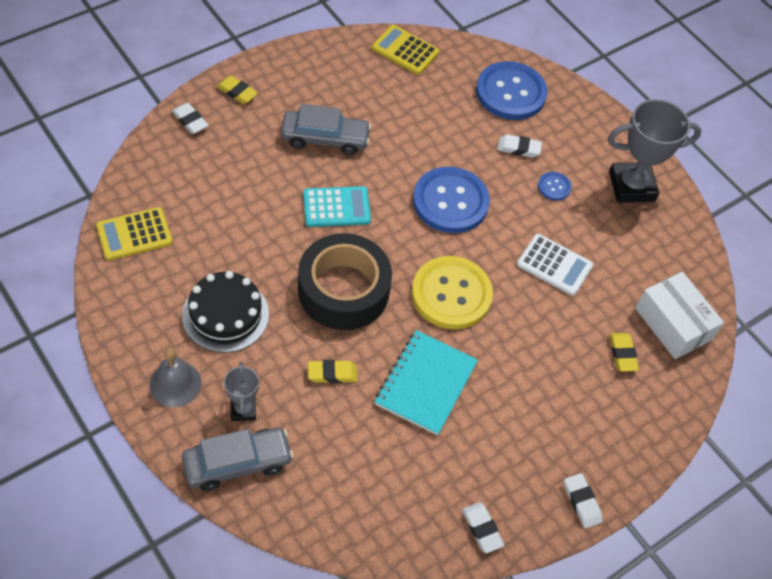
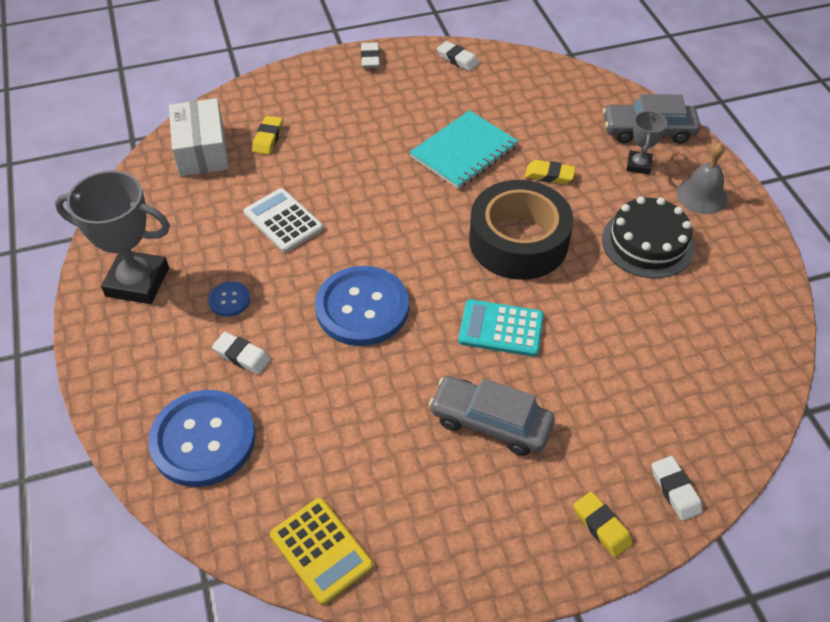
camera: 155 degrees left, 5 degrees down
yellow calculator [96,207,173,260] -> none
yellow button [412,256,493,329] -> none
white eraser [462,502,504,553] -> white eraser turned 45 degrees counterclockwise [437,41,479,71]

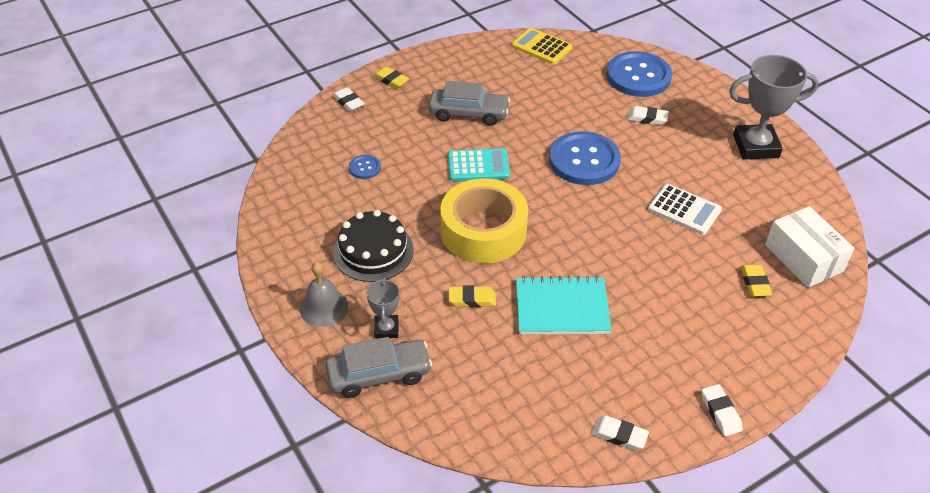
camera: 165 degrees right, 5 degrees down
blue button [208,281,250,317] -> blue button moved to [349,155,381,179]
turquoise notebook [409,110,518,189] -> turquoise notebook turned 60 degrees clockwise [516,276,611,334]
black tape [469,180,573,280] -> yellow tape [440,178,528,264]

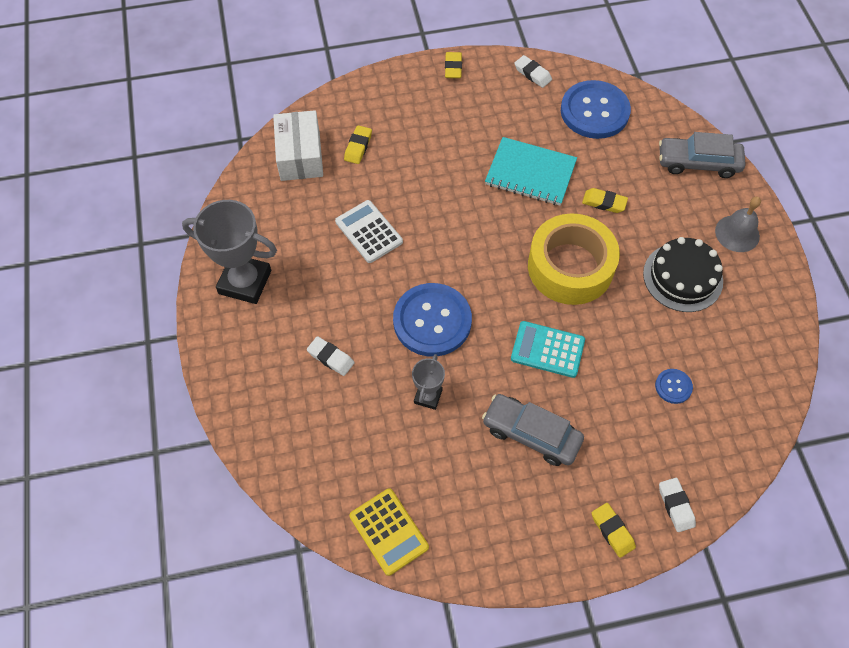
camera: 160 degrees left, 15 degrees up
grey trophy [366,277,400,339] -> grey trophy moved to [412,354,445,410]
blue button [606,51,672,97] -> blue button moved to [561,80,631,139]
white eraser [701,384,743,436] -> yellow eraser [445,52,462,78]

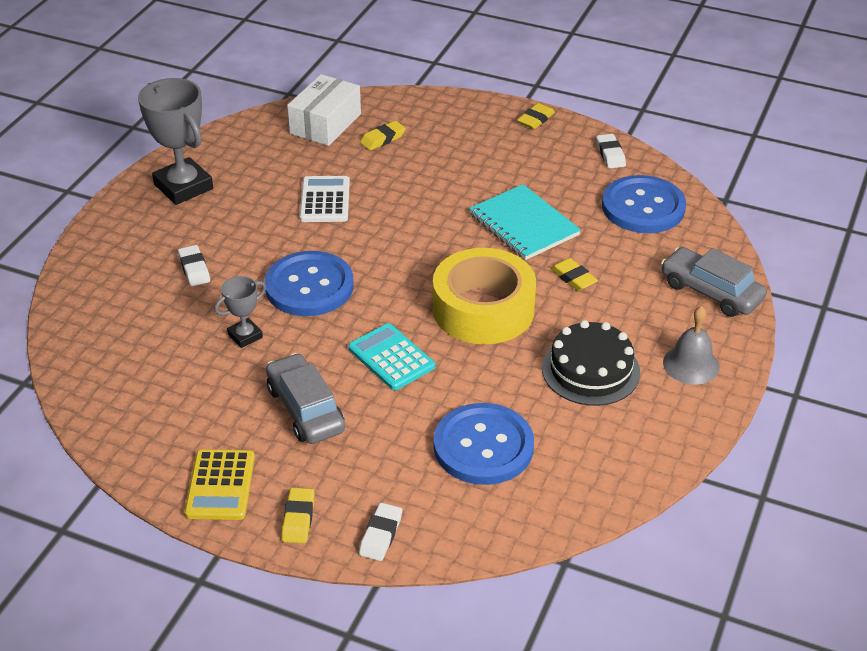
camera: 35 degrees right, 20 degrees down
yellow calculator [349,488,429,576] -> yellow calculator moved to [184,449,255,520]
blue button [655,369,693,404] -> blue button [434,403,534,485], size x2.24

